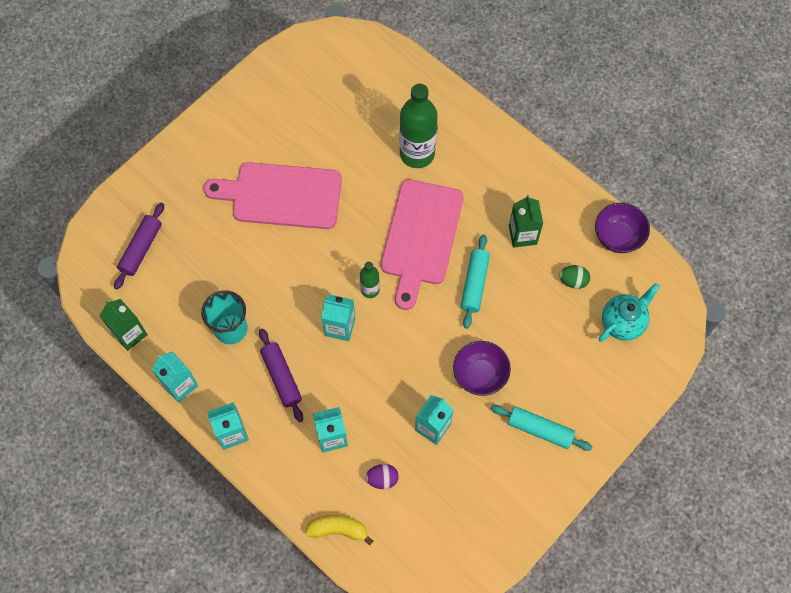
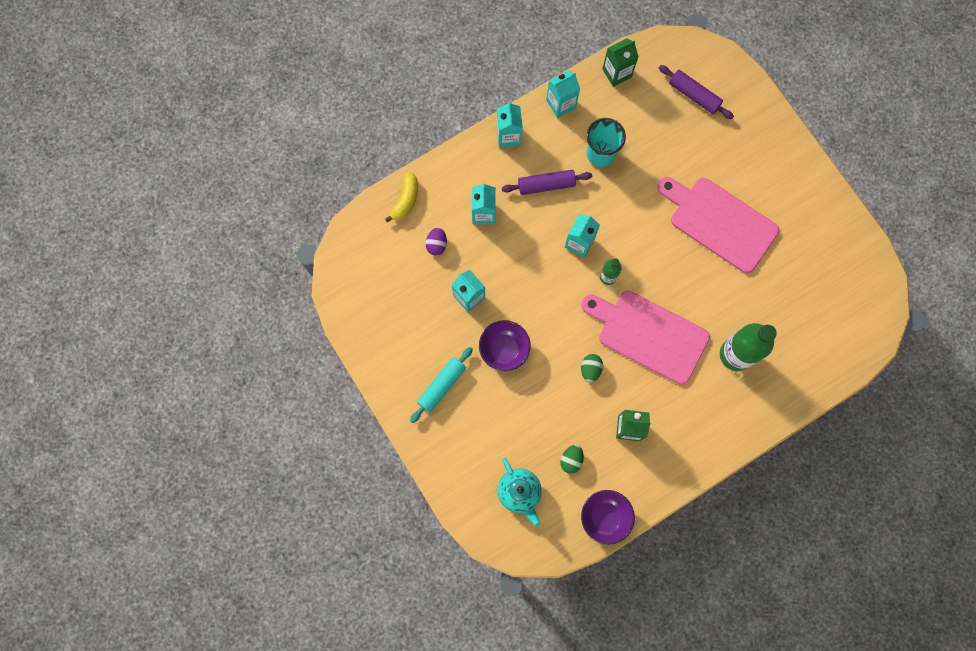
camera: 105 degrees right, 10 degrees up
pink cutting board [204,162,342,229] -> pink cutting board turned 75 degrees counterclockwise [657,177,779,273]
turquoise rolling pin [461,234,490,329] -> green egg [581,354,603,383]

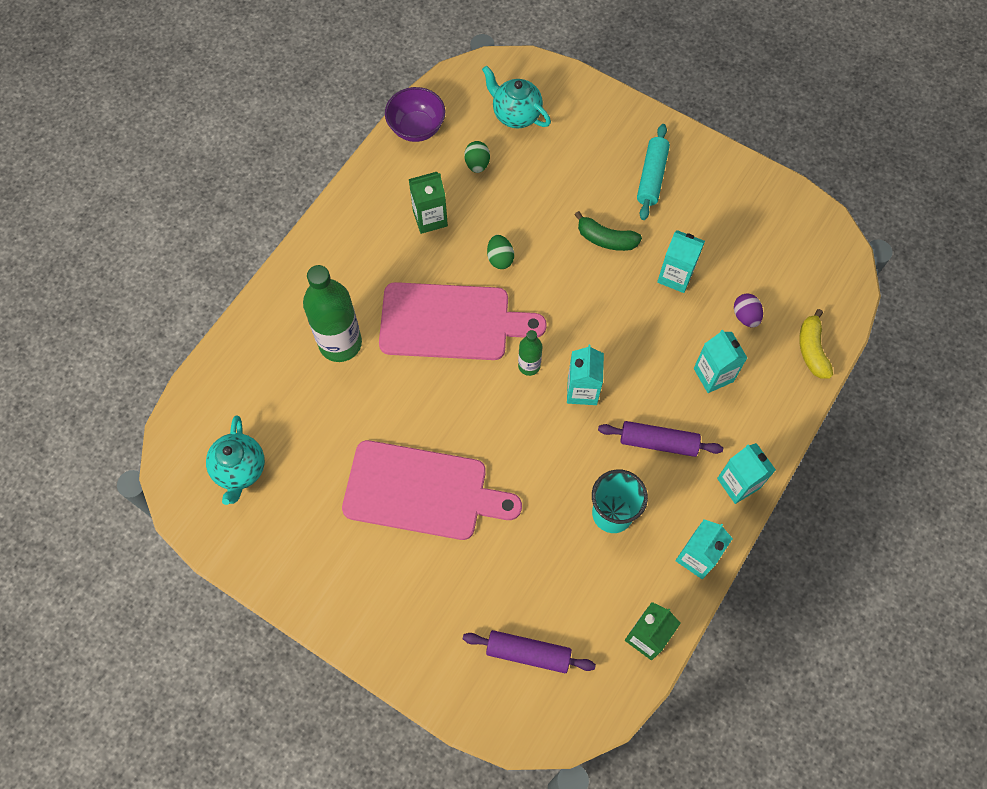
camera: 155 degrees right, 10 degrees down
purple bowl [479,320,531,371] -> green banana [574,211,642,251]
purple rolling pin [502,170,592,195] -> purple rolling pin turned 45 degrees clockwise [598,421,723,457]
none -> turquoise teapot [206,416,265,505]

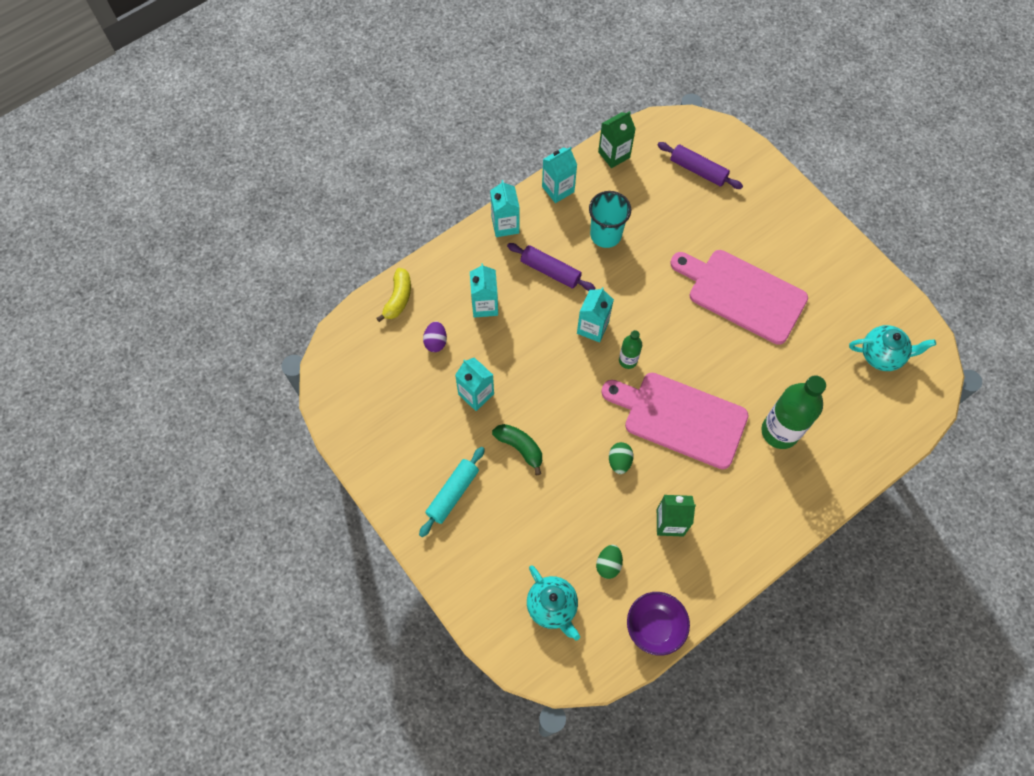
camera: 160 degrees left, 0 degrees up
turquoise teapot [206,416,265,505] -> turquoise teapot turned 75 degrees clockwise [849,325,936,371]

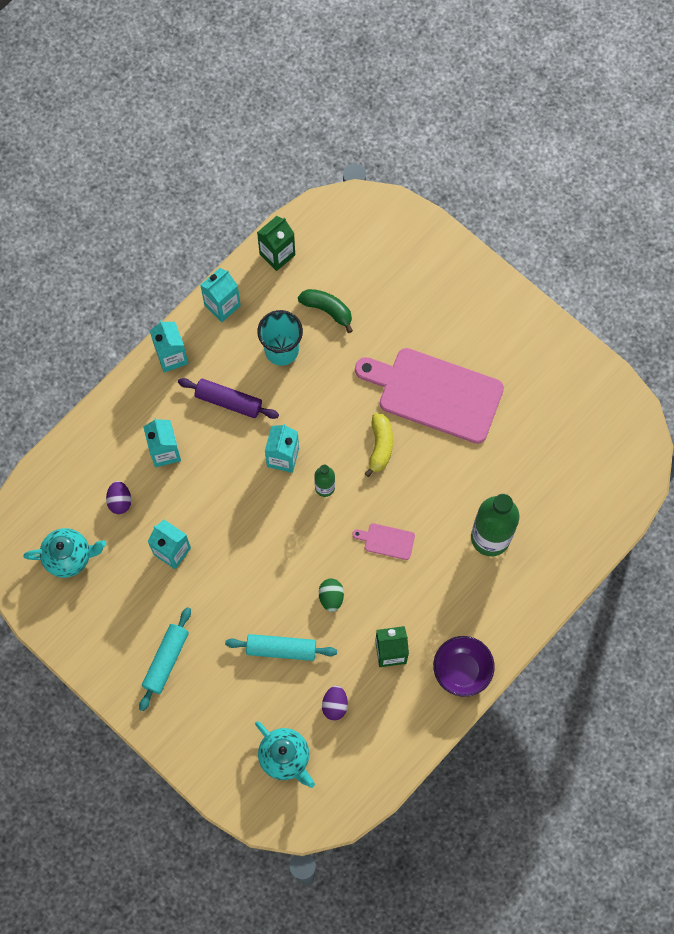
camera: 10 degrees left, 5 degrees up
yellow banana [376,268,411,322] -> yellow banana moved to [364,413,393,477]
green banana [492,424,542,475] -> green banana moved to [298,289,353,333]
green egg [596,545,623,579] -> purple egg [322,686,348,720]
pink cutting board [601,373,749,469] -> pink cutting board [352,523,415,560], size x0.41
purple bowl [627,592,690,656] -> purple bowl moved to [433,636,495,697]
purple rolling pin [658,142,743,189] -> none
turquoise teapot [849,325,936,371] -> turquoise teapot moved to [23,528,106,578]
none -> turquoise rolling pin [225,634,337,661]

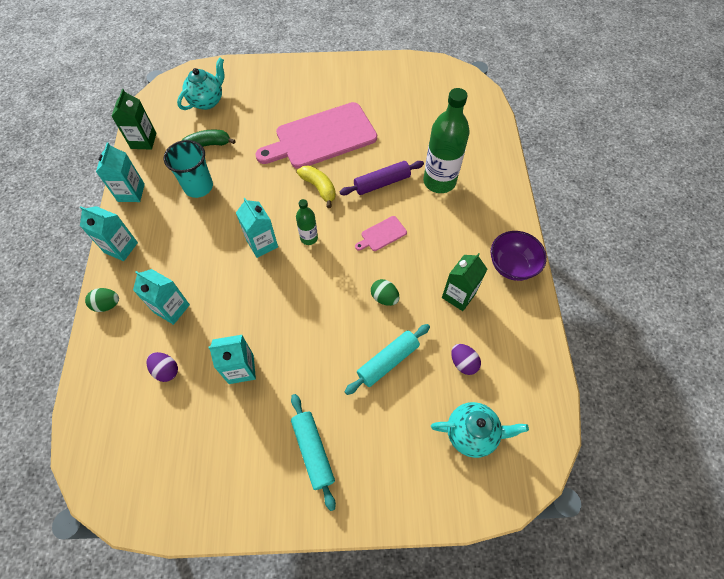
camera: 45 degrees left, 10 degrees down
turquoise teapot [23,528,106,578] -> turquoise teapot moved to [177,57,224,110]
purple rolling pin [178,378,279,419] -> purple rolling pin moved to [340,161,424,195]
none -> green egg [85,288,119,312]

